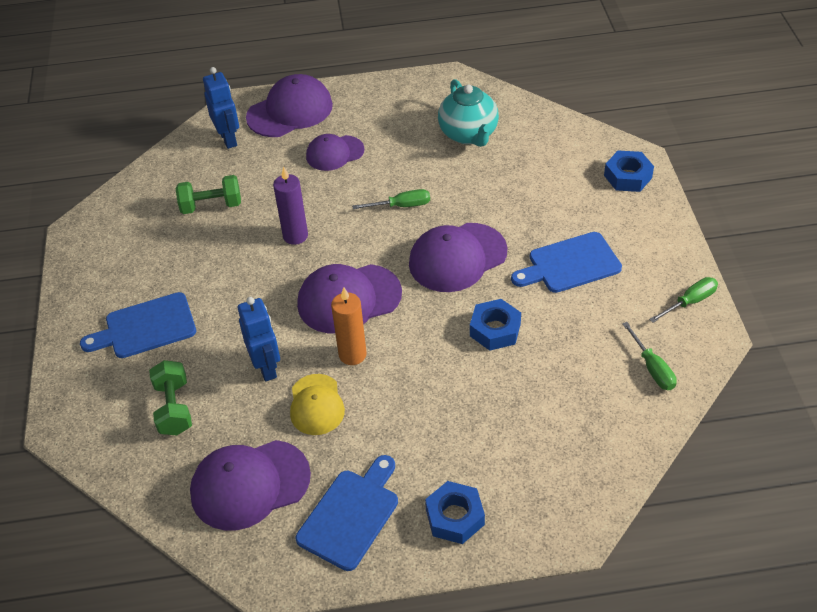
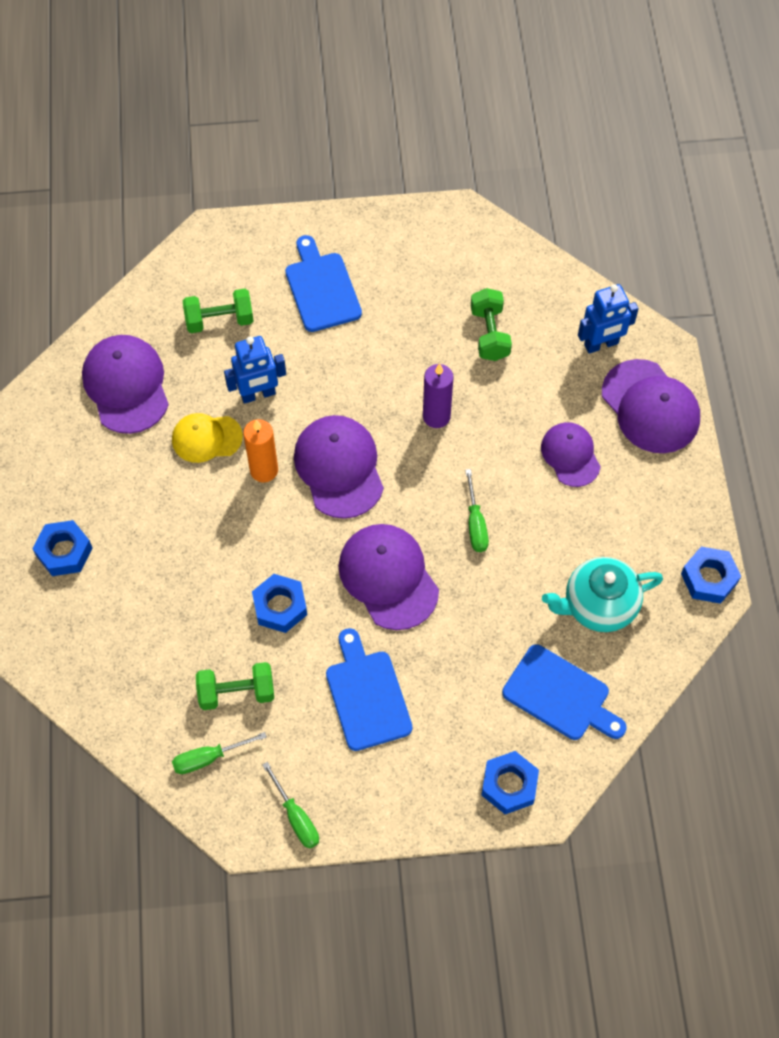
camera: 90 degrees right, 15 degrees up
blue cutting board [296,455,398,571] -> blue cutting board moved to [502,644,627,740]
none -> green dumbbell [196,662,274,710]
none -> blue nut [681,547,741,604]

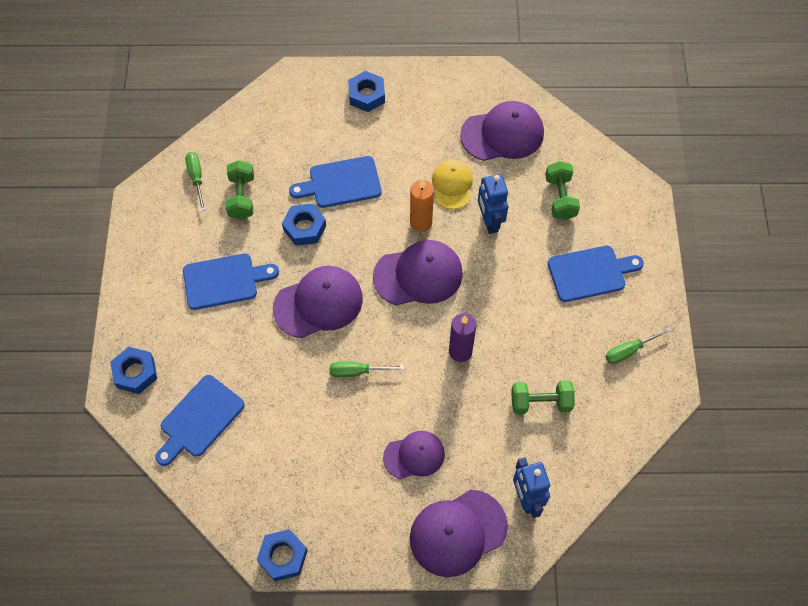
camera: 95 degrees right, 0 degrees up
green screwdriver [263,762,319,849] -> green screwdriver moved to [605,327,672,364]
turquoise teapot [542,557,663,632] -> none
none -> blue cutting board [289,156,382,208]

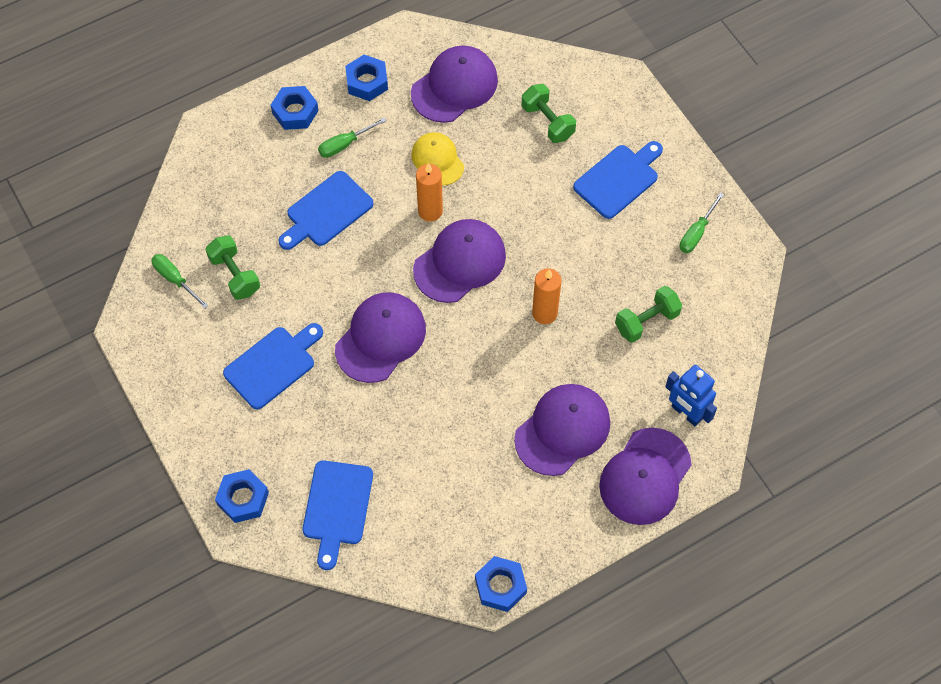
camera: 30 degrees left, 0 degrees up
blue nut [282,204,326,246] -> blue nut moved to [345,55,388,101]
green screwdriver [330,361,405,378] -> green screwdriver moved to [318,117,387,158]
purple cap [383,431,445,479] -> purple cap [514,384,610,476], size x1.57
purple candle [449,313,477,362] -> orange candle [532,268,562,324]
blue robot [478,174,508,234] -> none

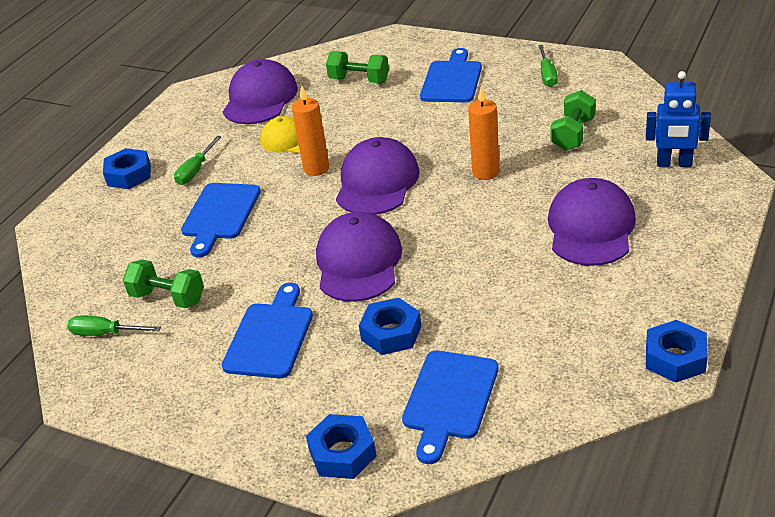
camera: 30 degrees left, 25 degrees down
blue cutting board [303,460,373,570] -> blue cutting board turned 45 degrees clockwise [402,350,499,464]
blue nut [345,55,388,101] -> blue nut moved to [359,297,421,355]
purple cap [599,427,691,525] -> none

